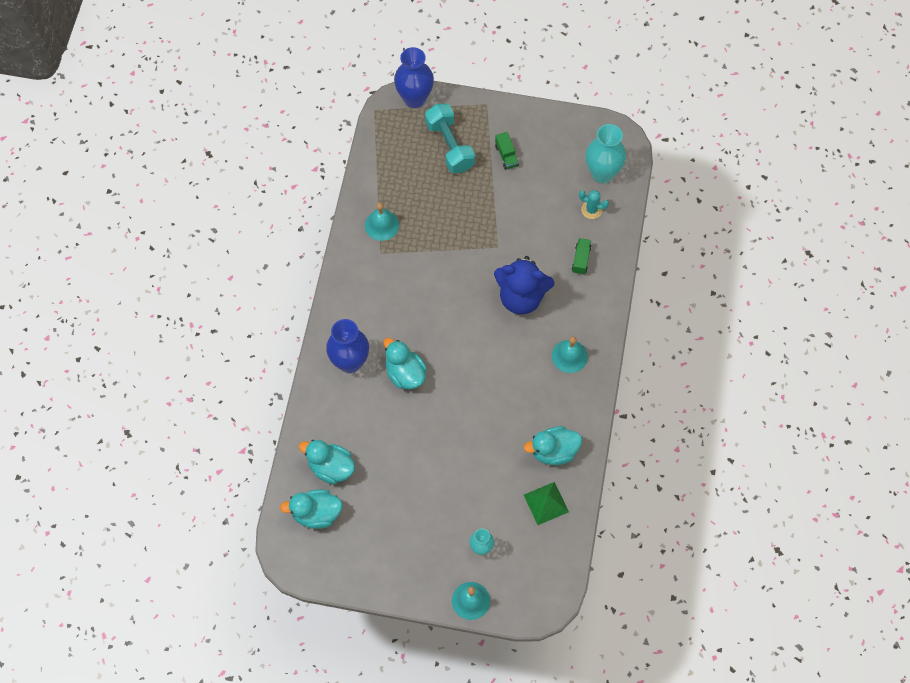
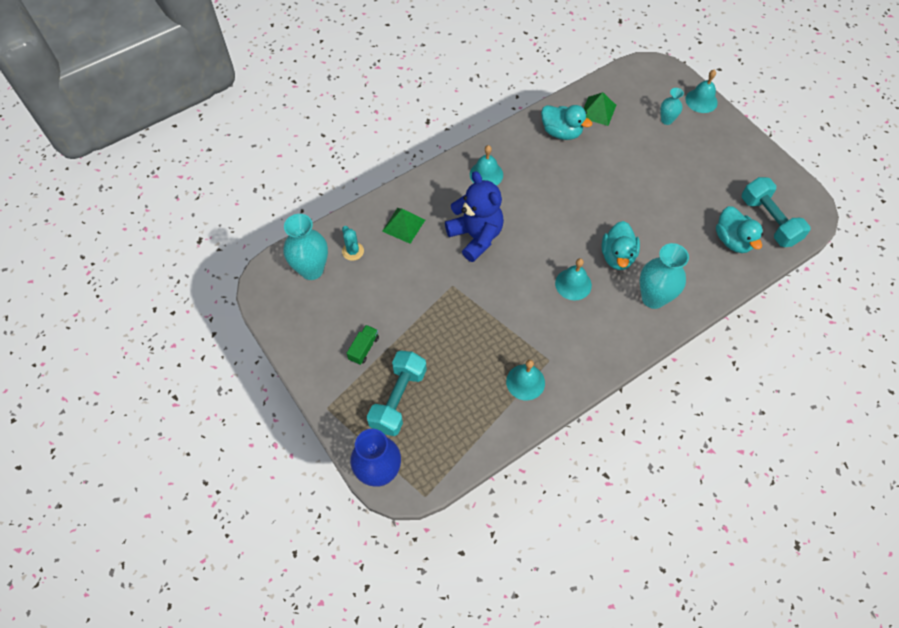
camera: 135 degrees left, 5 degrees down
turquoise duck [280,489,343,529] -> turquoise dumbbell [742,177,810,247]
blue vase [326,319,369,373] -> turquoise vase [640,243,689,309]
green truck [572,238,591,275] -> green pyramid [382,208,425,244]
none -> turquoise bell [555,258,592,300]

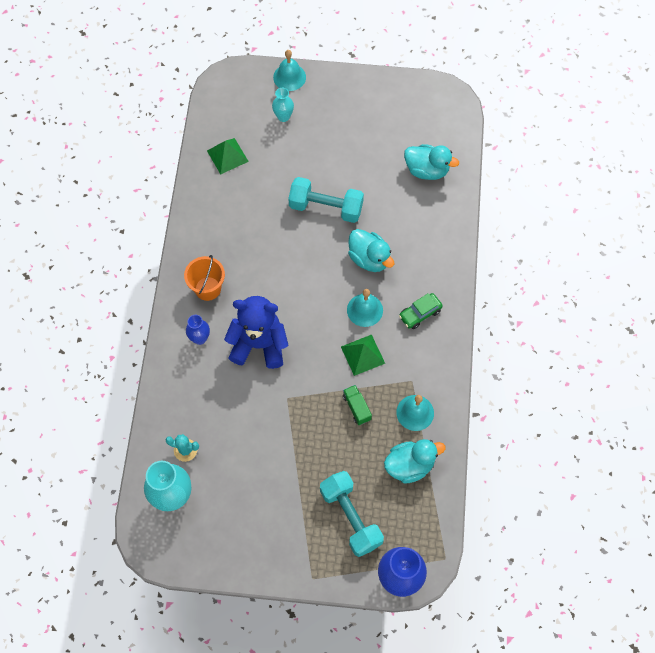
camera: 50 degrees left, 5 degrees up
green truck [347,325,379,365] -> green truck moved to [343,385,372,425]
green pyramid [382,208,425,244] -> green pyramid moved to [341,335,385,376]
turquoise bell [470,145,503,186] -> orange bucket [184,255,225,301]
turquoise duck [541,105,592,140] -> turquoise duck moved to [384,439,445,484]
turquoise vase [640,243,689,309] -> none
turquoise dumbbell [742,177,810,247] -> turquoise dumbbell moved to [288,177,364,223]
none -> blue vase [186,315,210,345]
none -> green car [399,293,443,329]

